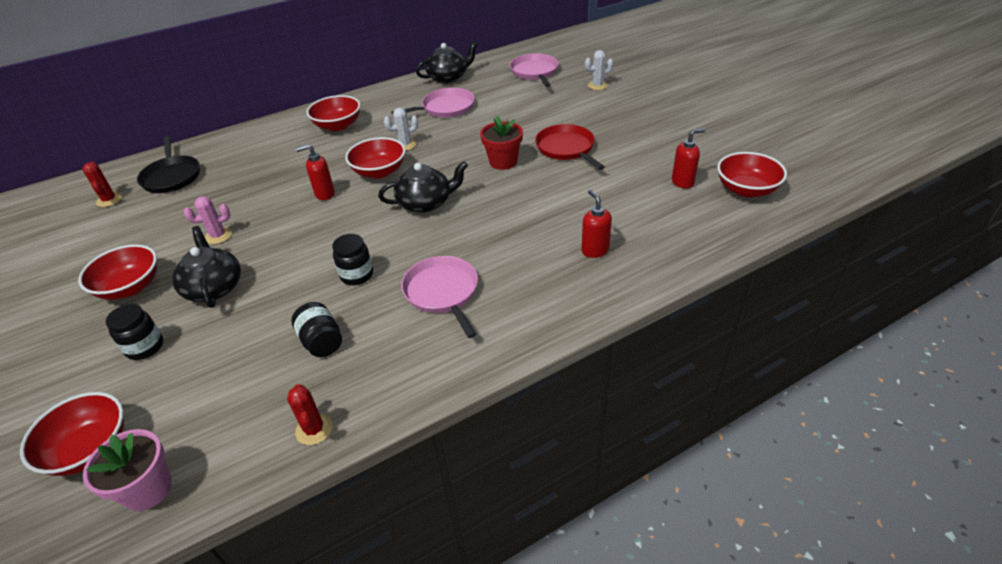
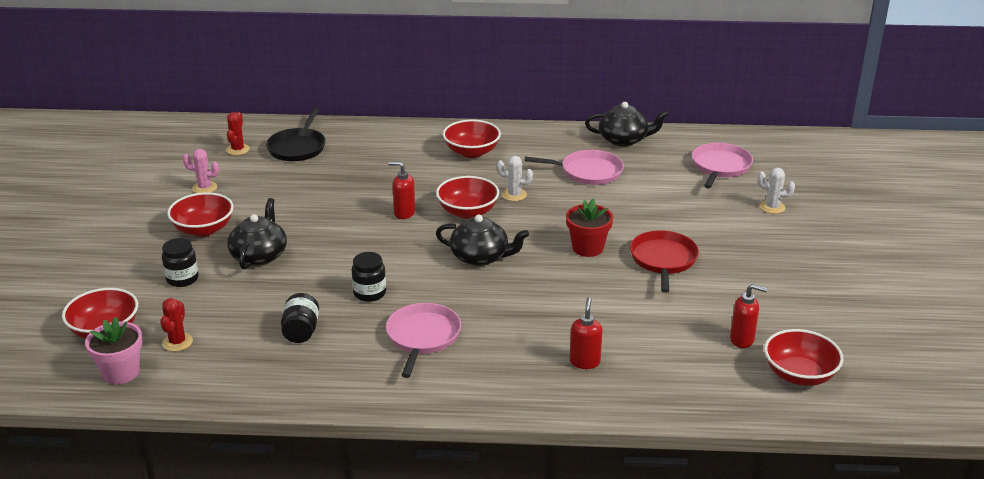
camera: 30 degrees right, 10 degrees down
pink cactus [184,196,232,244] -> pink cactus moved to [183,149,220,193]
red cactus [287,384,333,445] -> red cactus moved to [160,298,193,351]

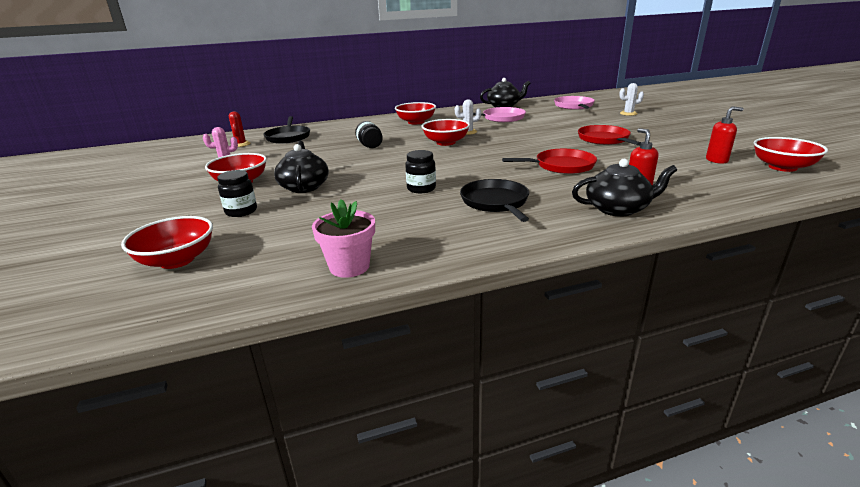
camera: 20 degrees left, 5 degrees down
pink flower pot [85,317,142,384] -> pink flower pot moved to [312,199,375,278]
red cactus [160,298,193,351] -> none
black jar [281,293,319,343] -> black jar moved to [355,121,383,148]
pink pan [386,303,461,378] -> black pan [460,179,529,222]
red soap dispenser [388,161,415,219] -> none
black teapot [436,214,529,266] -> black teapot moved to [572,159,677,217]
red flower pot [566,198,613,257] -> none
none -> red pan [502,149,597,174]

